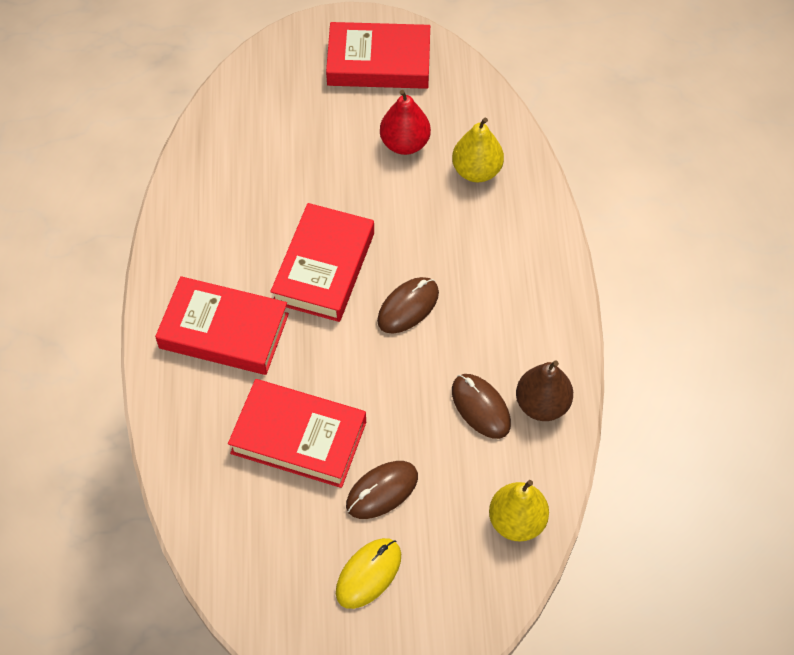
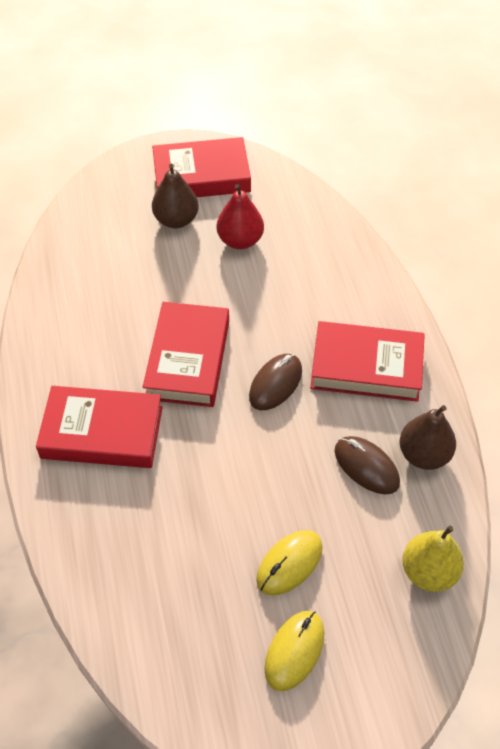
camera: 10 degrees left, 5 degrees down
red book [228,379,366,488] -> red book moved to [310,321,425,402]
brown mouse [346,461,418,519] -> yellow mouse [256,530,323,596]
yellow pear [452,118,504,182] -> none
none -> brown pear [152,164,199,228]

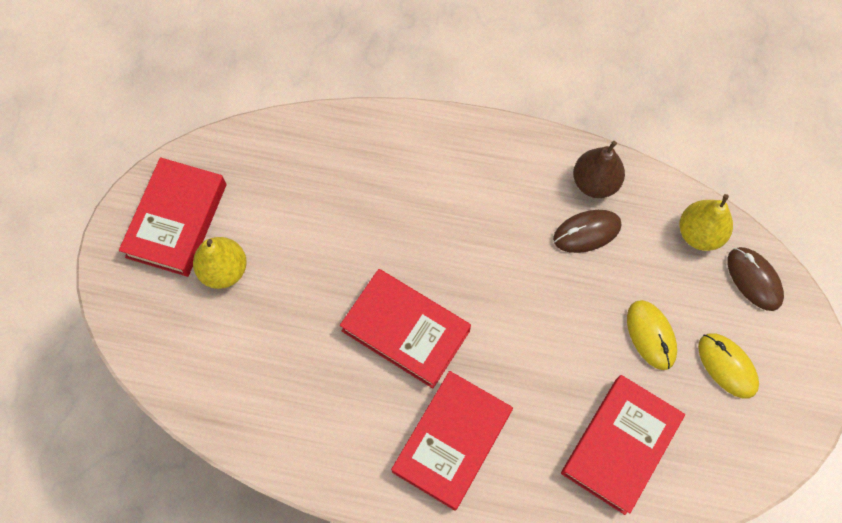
camera: 65 degrees left, 15 degrees up
brown pear [152,164,199,228] -> yellow pear [193,237,247,289]
red pear [217,184,264,249] -> none
brown mouse [249,354,302,410] -> brown mouse moved to [727,247,784,311]
red book [310,321,425,402] -> red book moved to [561,375,685,515]

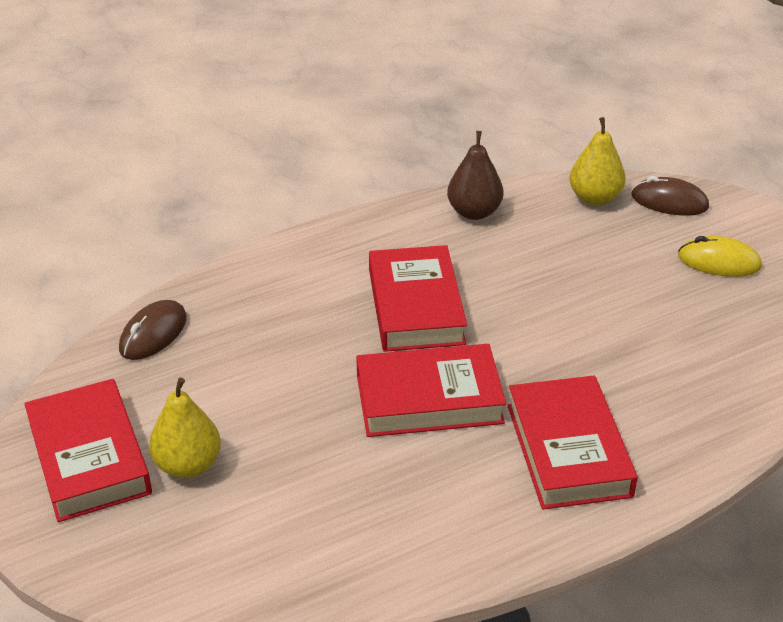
camera: 40 degrees left, 30 degrees down
brown mouse [553,210,621,253] -> brown mouse moved to [119,300,187,360]
red book [561,375,685,515] -> red book moved to [369,245,467,352]
yellow mouse [627,300,677,370] -> none

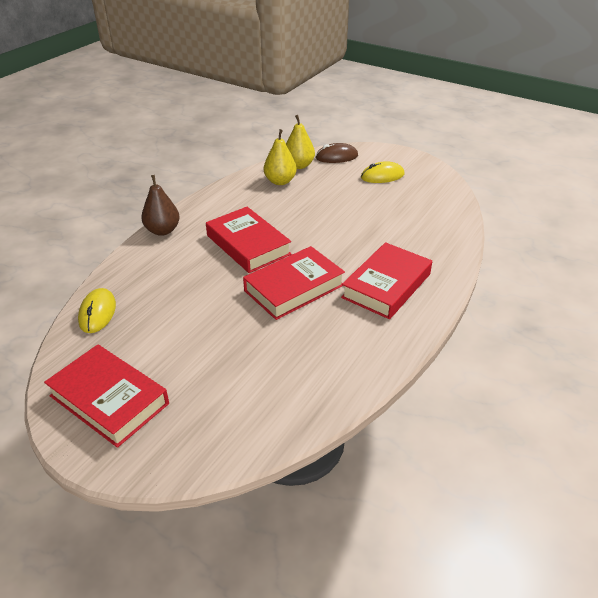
camera: 30 degrees left, 0 degrees up
brown mouse [119,300,187,360] -> yellow mouse [78,288,116,333]
yellow pear [149,378,221,478] -> yellow pear moved to [264,129,297,185]
brown pear [447,131,504,220] -> brown pear moved to [141,175,179,236]
red book [507,375,638,509] -> red book turned 75 degrees clockwise [341,242,432,319]

